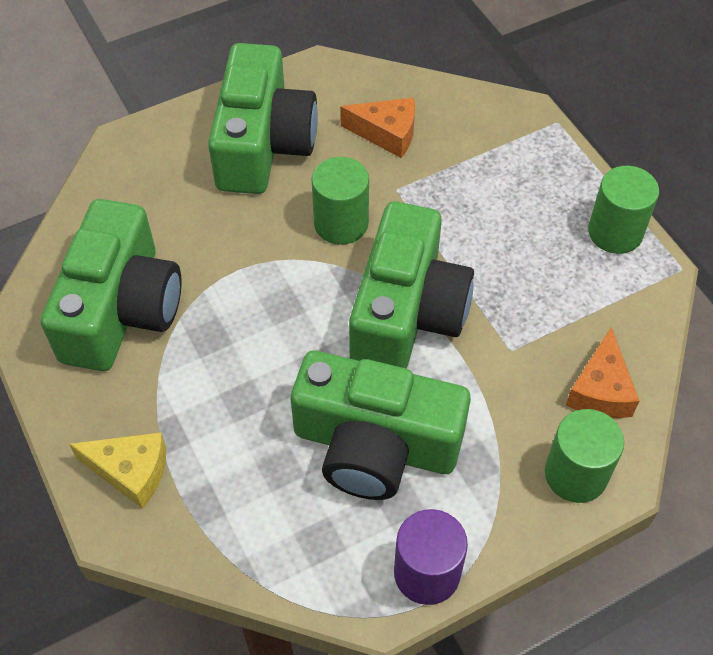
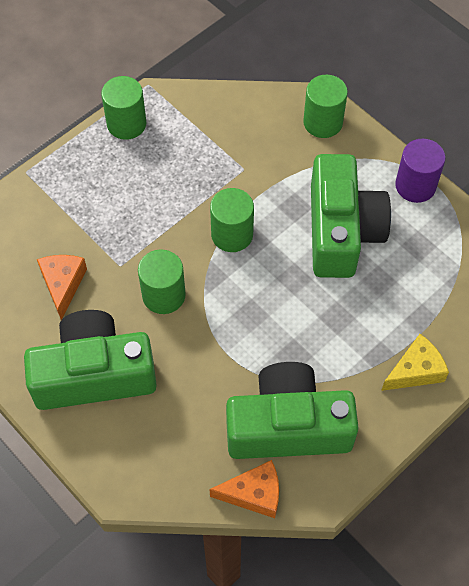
camera: 105 degrees left, 5 degrees up
yellow cheese [69,432,166,509] -> yellow cheese turned 60 degrees clockwise [381,334,449,391]
green camera [349,201,474,368] -> green cylinder [210,188,254,252]
orange cheese [566,327,639,418] -> orange cheese moved to [209,460,279,518]

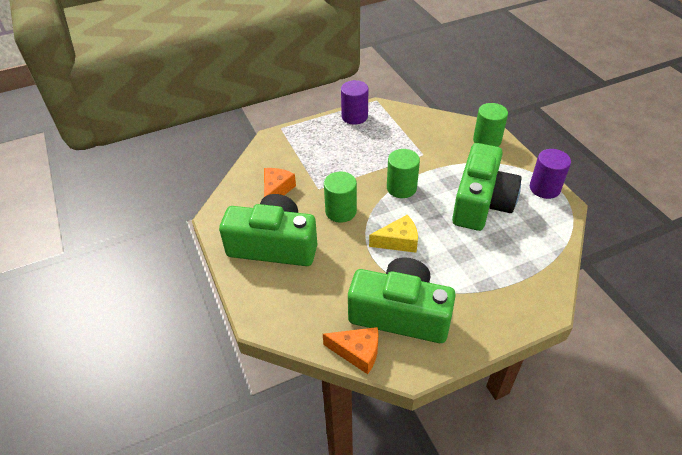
camera: 20 degrees right, 15 degrees down
green cylinder [101,76,146,140] -> purple cylinder [341,80,368,125]
yellow cheese [381,334,449,391] -> yellow cheese moved to [369,215,418,253]

